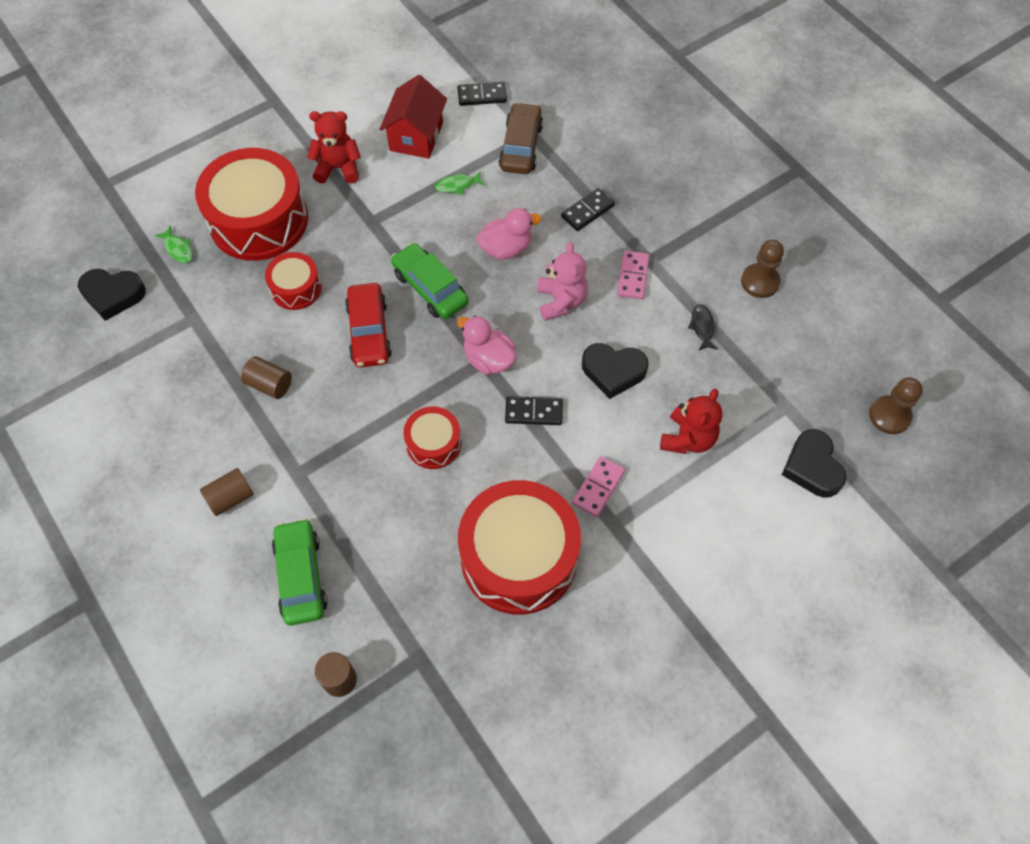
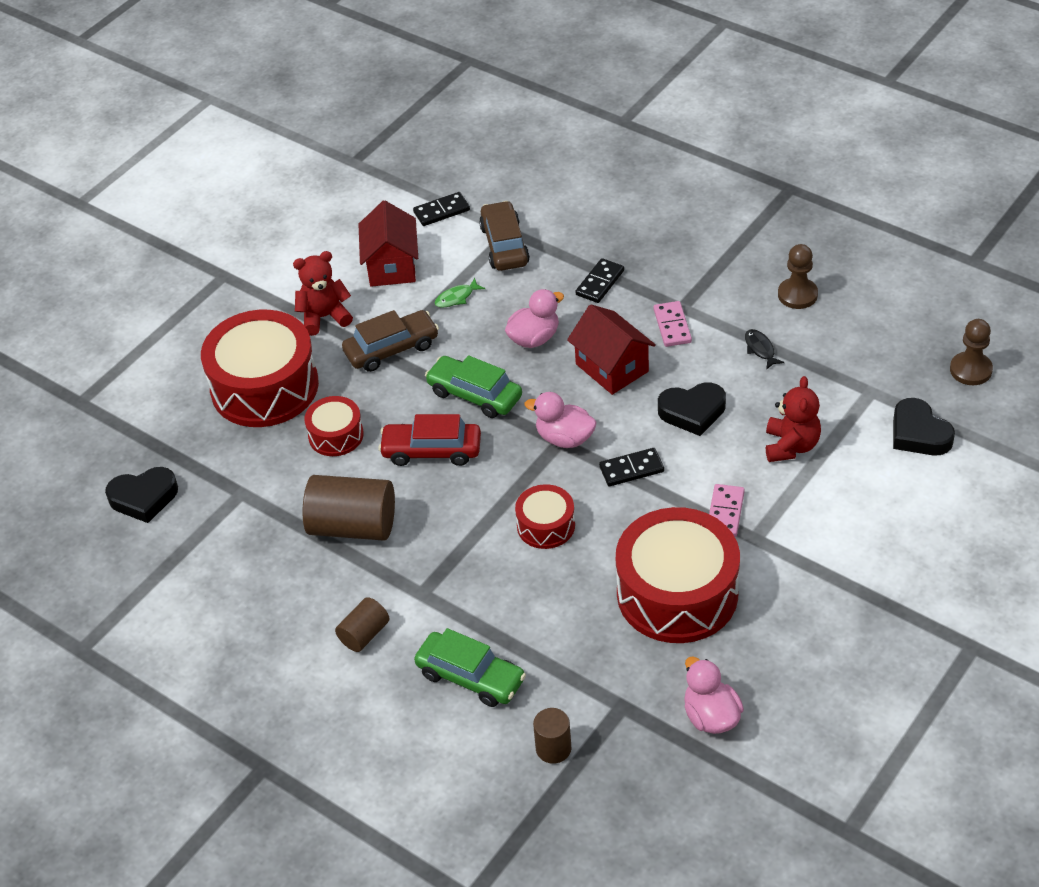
camera: 15 degrees left, 15 degrees down
green fish [155,226,193,263] -> none
brown cylinder [241,356,292,399] -> brown cylinder [303,475,395,541], size x1.86
green car [272,518,327,626] -> green car turned 150 degrees clockwise [414,628,526,707]
red car [345,283,392,368] -> red car turned 120 degrees clockwise [378,414,481,466]
pink teddy bear [537,242,588,321] -> red house [567,304,656,395]
none -> brown car [342,310,439,372]
none -> pink duck [684,656,744,734]

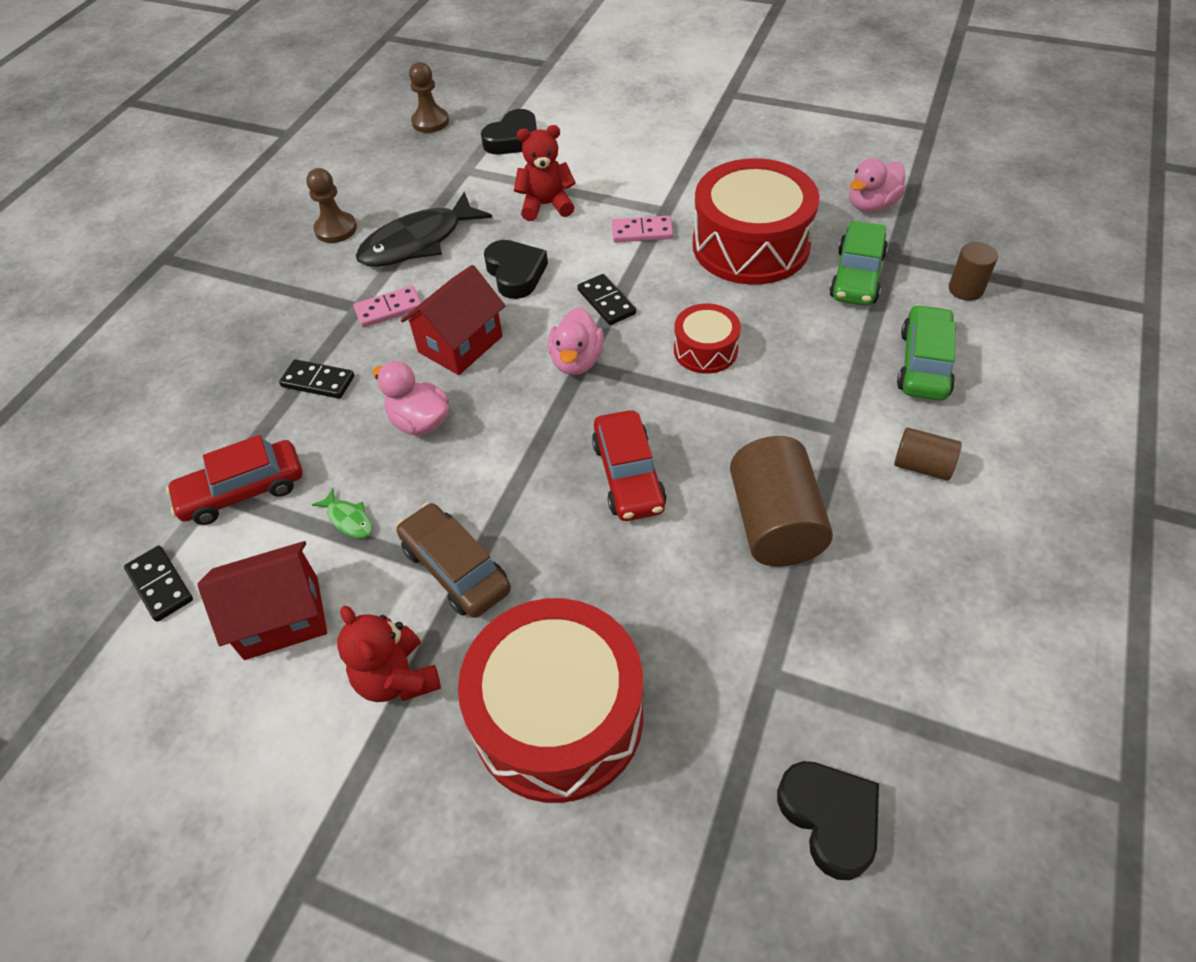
camera: 105 degrees left, 5 degrees up
red drum [304,396,364,456] -> none
green car [425,355,522,418] -> green car moved to [829,221,888,306]
brown car [479,201,530,271] -> red car [166,435,302,525]
black fish [745,329,784,370] -> black fish [356,192,492,267], size x2.42

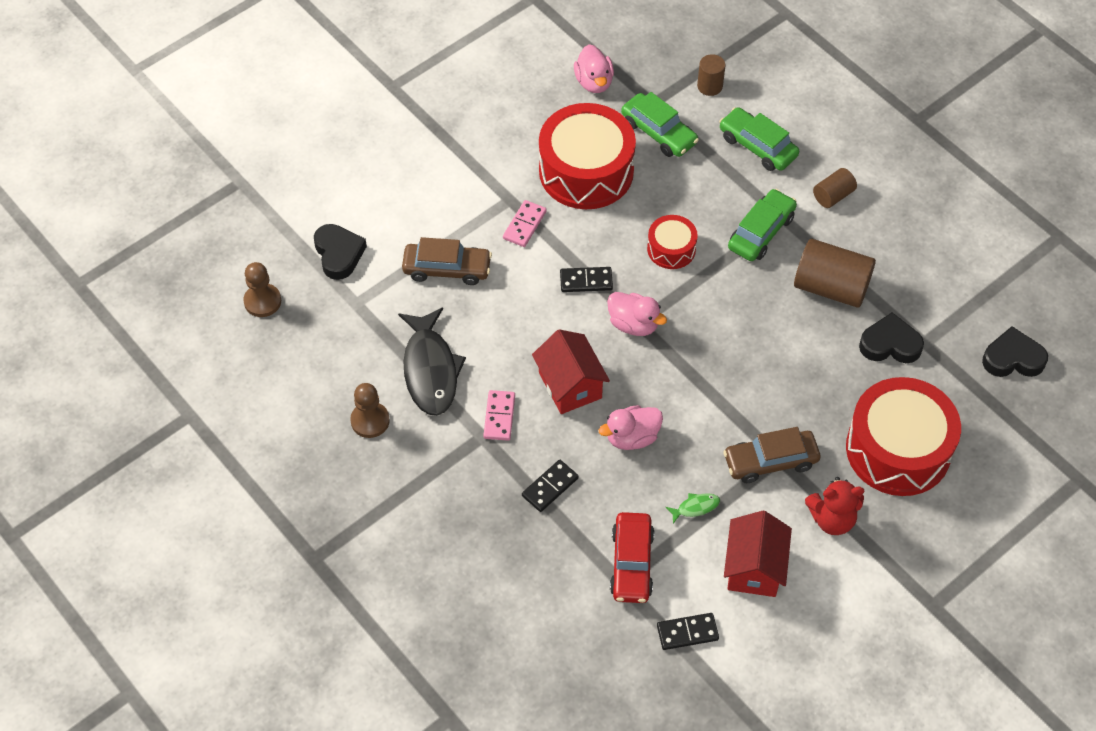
camera: 65 degrees left, 5 degrees up
black heart [484,240,548,299] -> black heart moved to [859,312,924,363]
red teddy bear [514,125,576,221] -> brown car [402,237,492,285]
red car [592,410,667,521] -> none
none -> green car [728,189,797,261]

